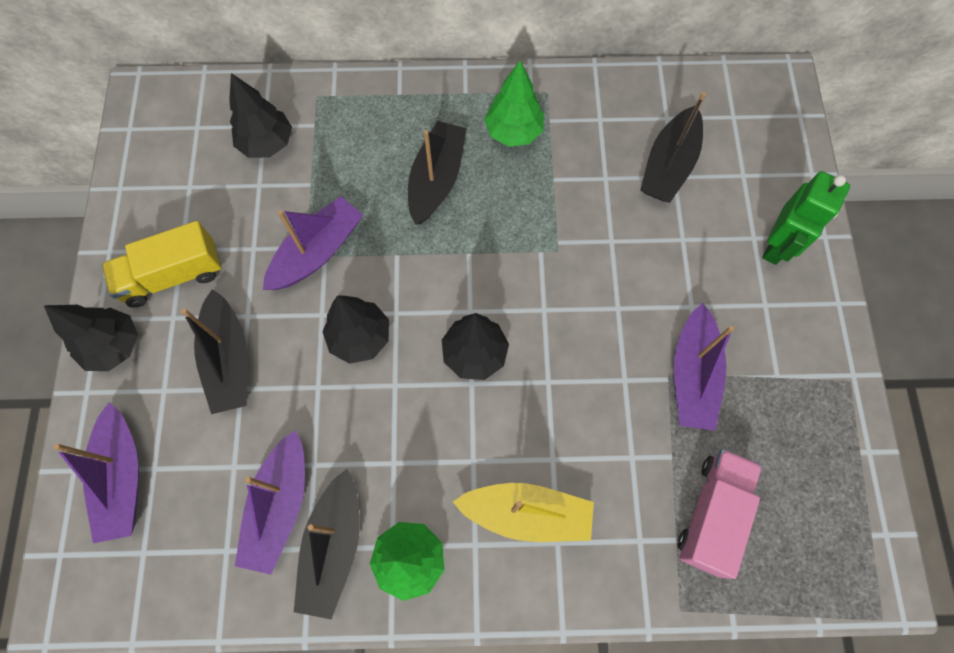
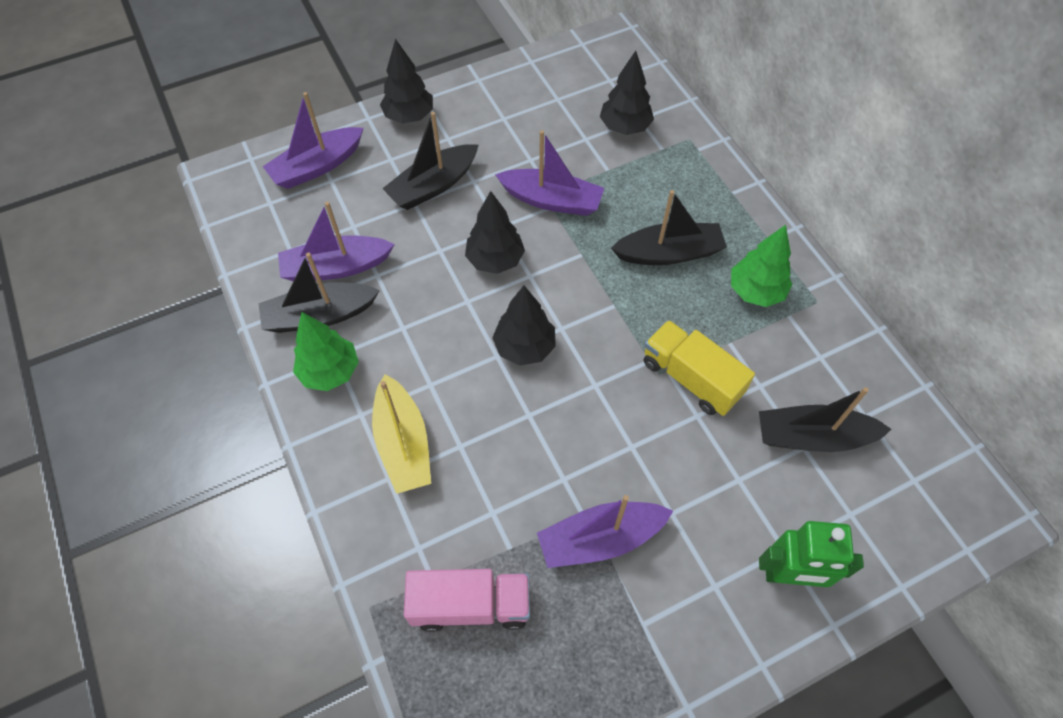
camera: 65 degrees right, 10 degrees down
yellow truck [102,221,222,308] -> yellow truck moved to [644,320,755,416]

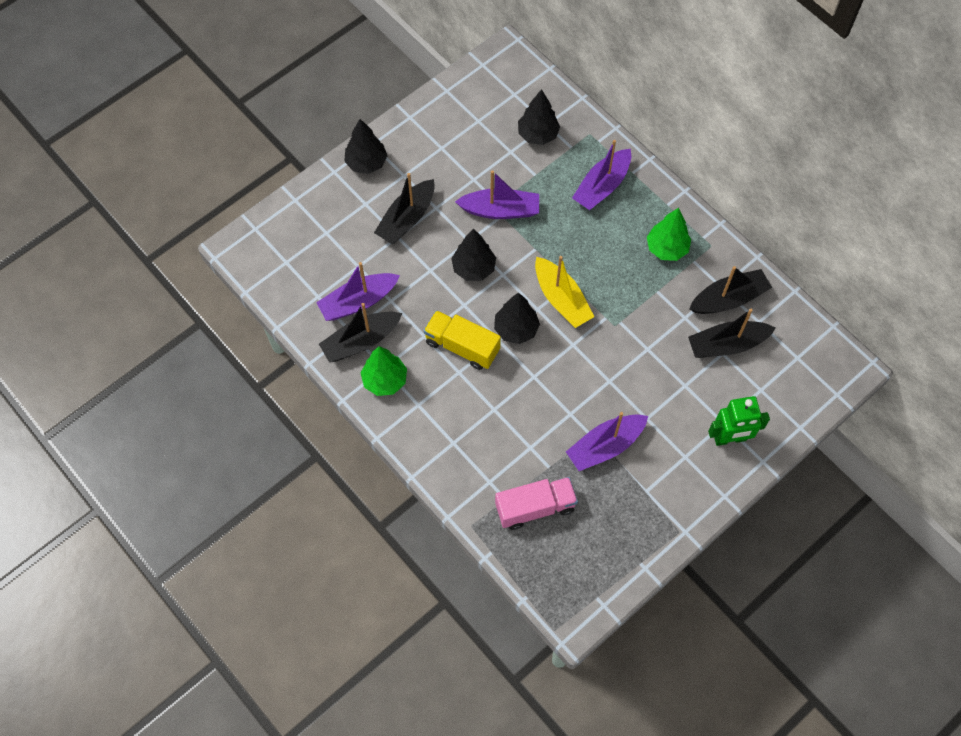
camera: 15 degrees left, 5 degrees up
purple boat [262,92,364,189] -> purple boat moved to [572,140,631,210]
yellow boat [372,374,431,494] -> yellow boat moved to [535,256,595,328]
black boat [611,190,727,265] -> black boat moved to [689,266,772,314]
yellow truck [644,320,755,416] -> yellow truck moved to [424,310,501,370]

